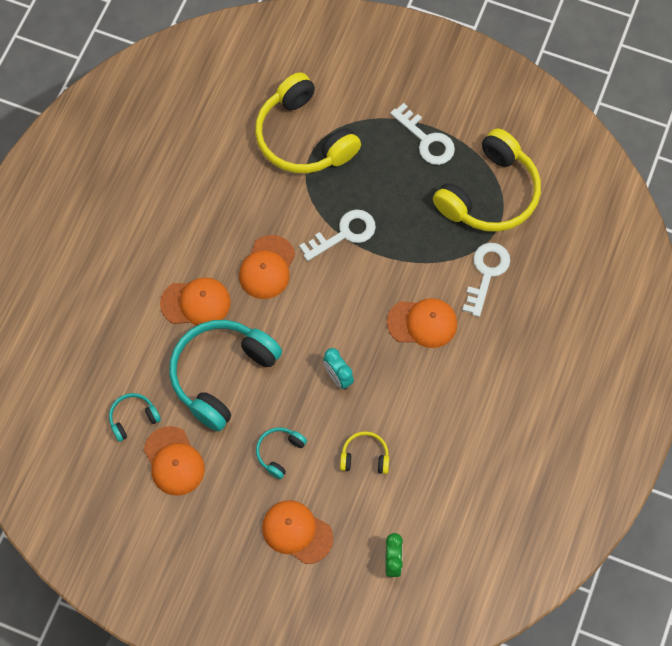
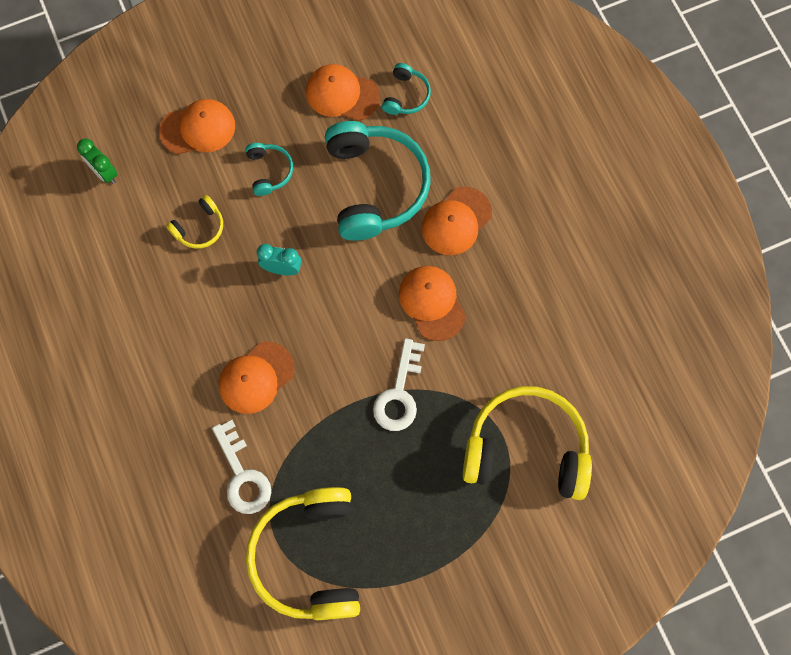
camera: 135 degrees right, 5 degrees up
white key [390,103,455,165] -> none

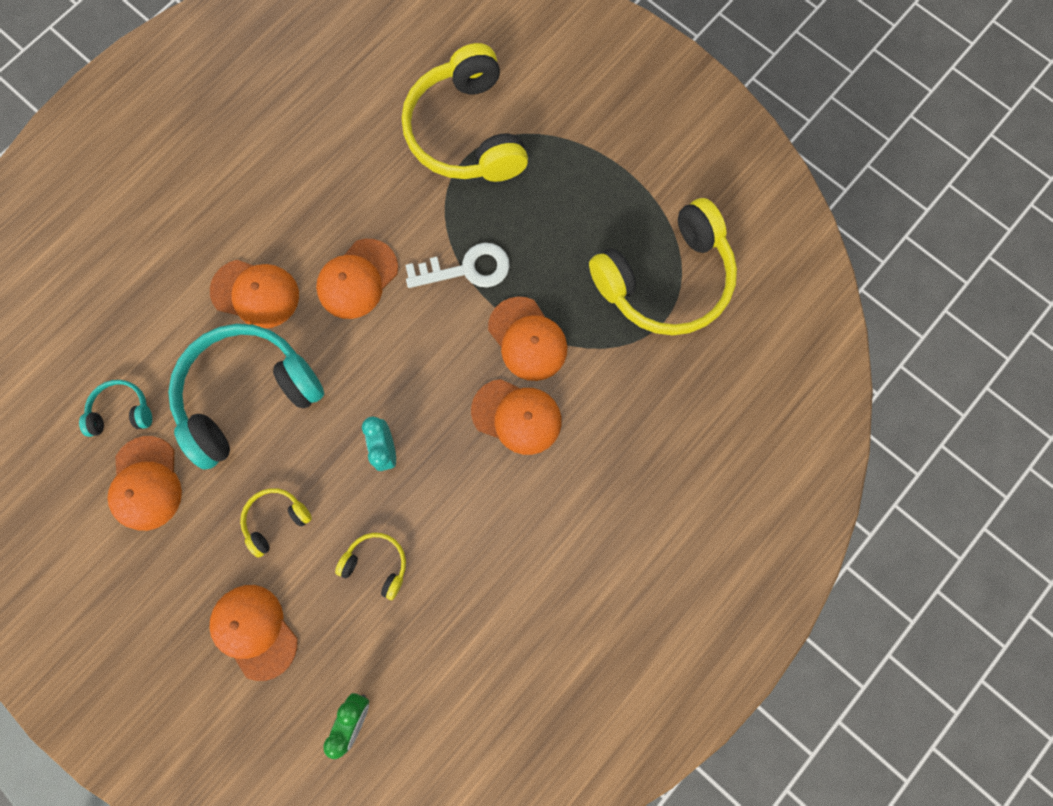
camera: 115 degrees left, 5 degrees up
white key [212,420,271,514] -> none
turquoise headphones [245,143,293,196] -> yellow headphones [240,488,312,558]
none -> orange cap [488,297,567,381]

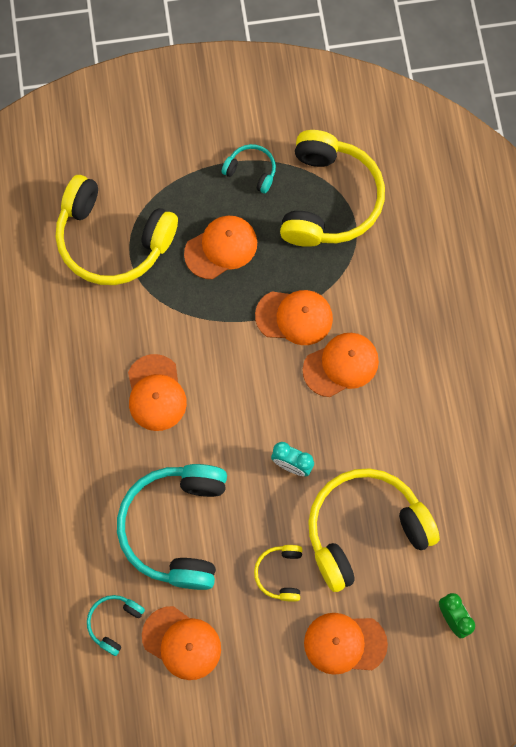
camera: 50 degrees left, 5 degrees down
orange cap [210,260,299,328] -> orange cap moved to [184,216,257,279]
yellow headphones [335,533,406,600] -> yellow headphones [308,468,440,592], size x2.21
white key [406,243,510,288] -> none
none -> turquoise headphones [222,144,276,193]

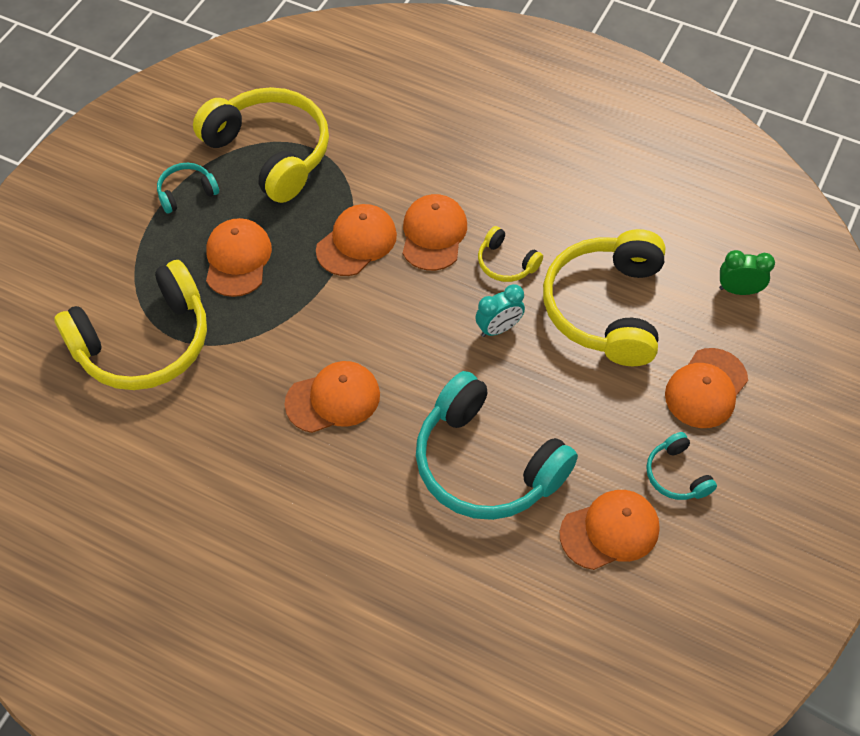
camera: 55 degrees left, 15 degrees down
turquoise headphones [87,595,145,656] -> turquoise headphones moved to [646,432,717,500]
orange cap [128,354,187,431] -> orange cap turned 45 degrees counterclockwise [285,361,380,433]
yellow headphones [254,545,303,602] -> yellow headphones moved to [478,226,543,282]

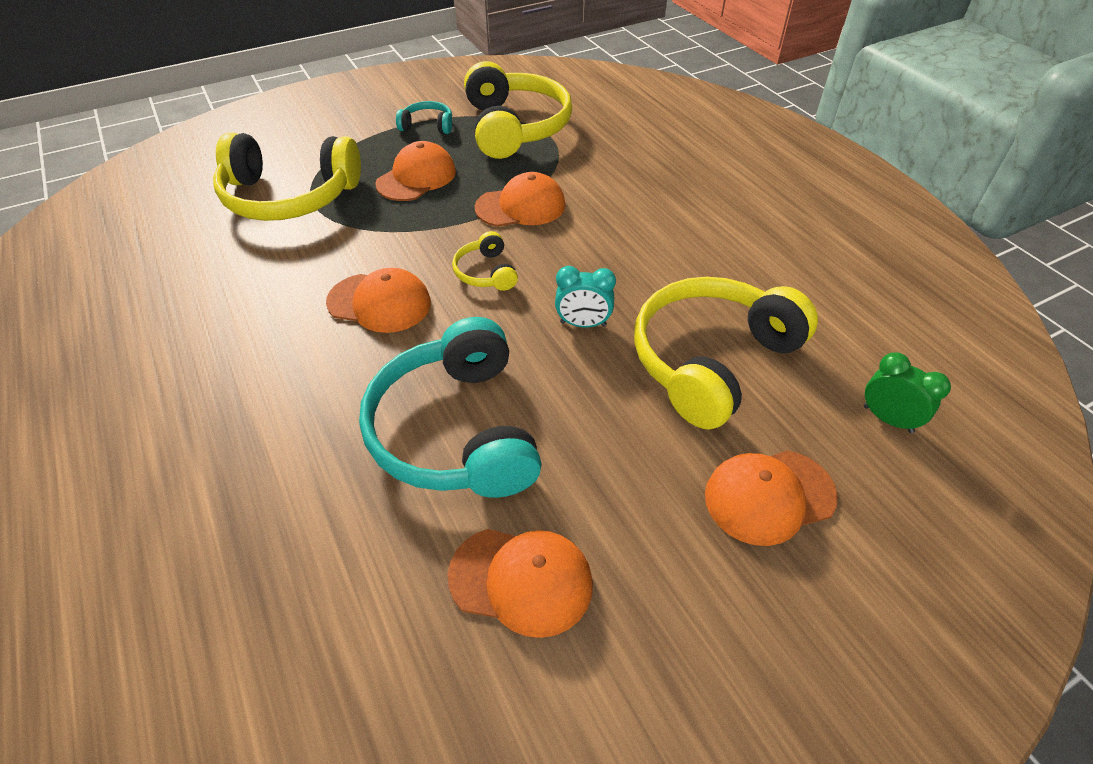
camera: 35 degrees right, 10 degrees down
orange cap [403,194,467,271] -> none
yellow headphones [478,226,543,282] -> yellow headphones moved to [452,231,518,291]
turquoise headphones [646,432,717,500] -> none

